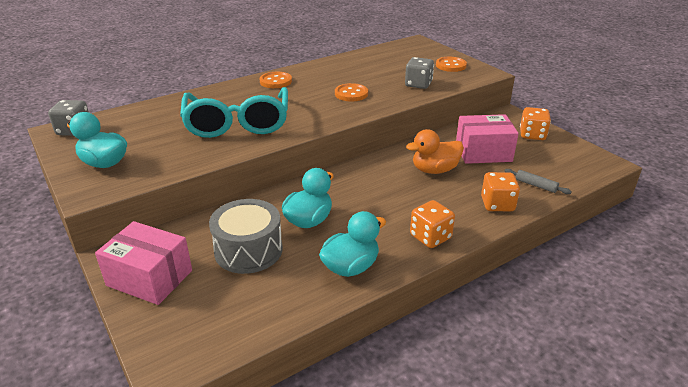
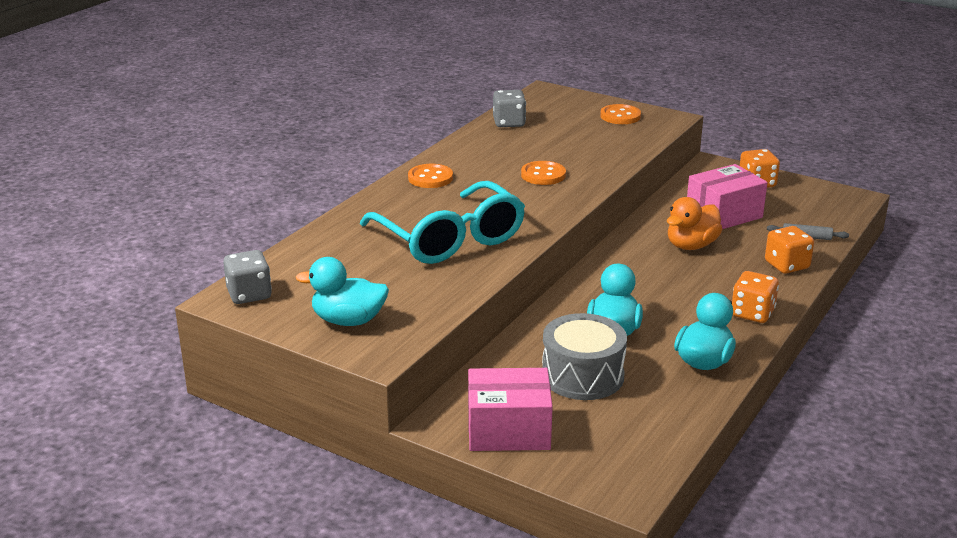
camera: 25 degrees left, 5 degrees down
grey dice [405,57,434,89] -> grey dice moved to [493,90,526,127]

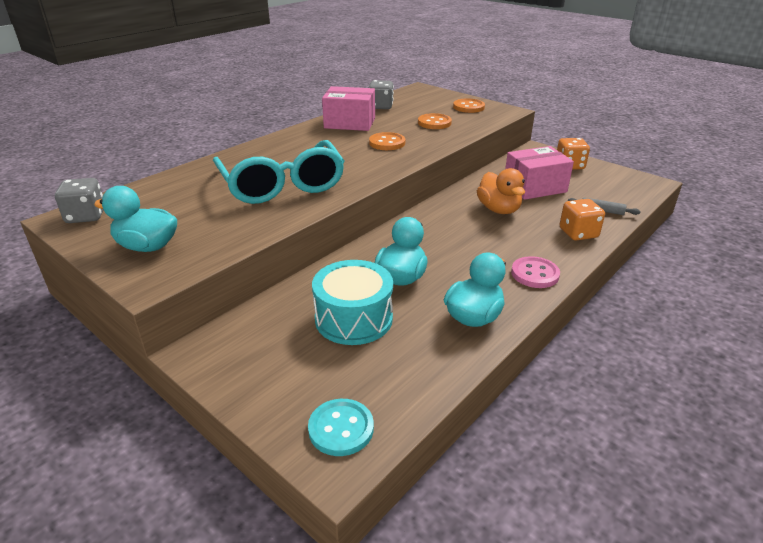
camera: 10 degrees right, 5 degrees up
orange button [408,164,453,188] -> orange button moved to [418,113,452,129]
pink box [468,368,553,451] -> pink box moved to [322,86,375,131]
grey drum [542,313,627,400] -> turquoise drum [312,260,393,345]
orange duck [667,197,723,250] -> orange duck turned 75 degrees counterclockwise [477,168,525,214]
orange dice [732,271,779,323] -> pink button [511,256,560,288]
none -> turquoise button [308,399,374,456]

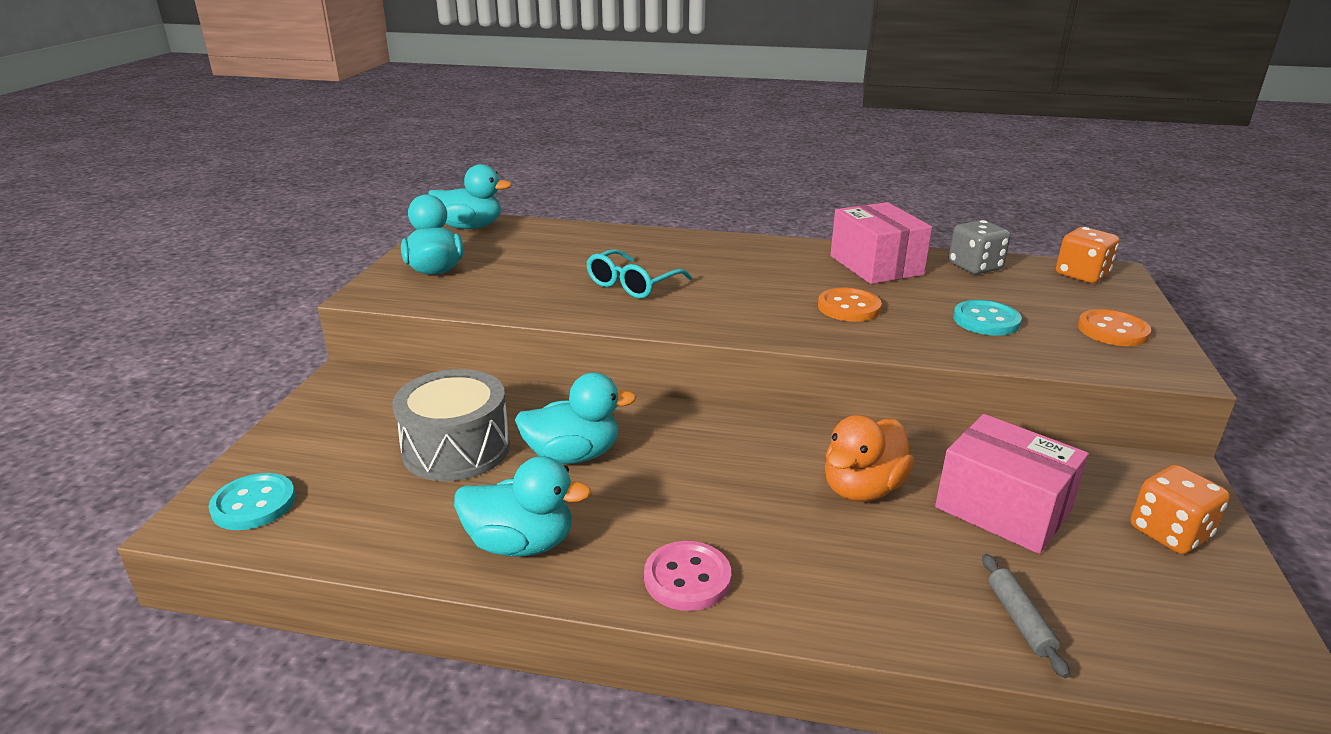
camera: 60 degrees right, 5 degrees down
grey dice [55,178,103,223] -> turquoise duck [428,164,512,229]
turquoise glasses [213,140,344,204] -> turquoise glasses [586,249,692,299], size x0.53
turquoise drum [312,260,393,345] -> grey drum [392,369,510,481]
orange button [418,113,452,129] -> turquoise button [953,300,1022,336]
orange dice [560,199,605,241] -> orange dice moved to [1056,227,1119,283]

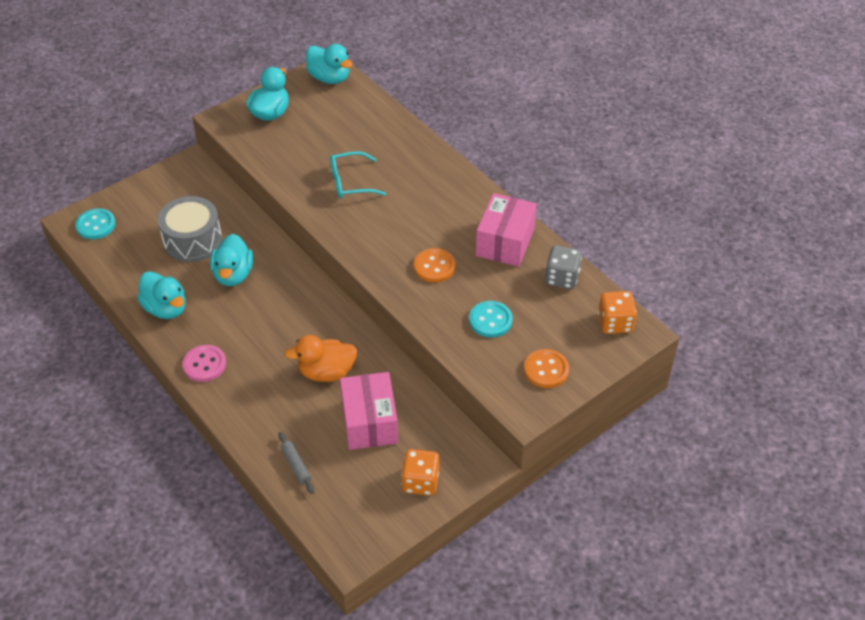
camera: 40 degrees right, 20 degrees up
turquoise duck [515,373,636,464] -> turquoise duck turned 60 degrees clockwise [210,234,253,286]
grey rolling pin [982,554,1070,678] -> grey rolling pin turned 60 degrees counterclockwise [278,432,314,494]

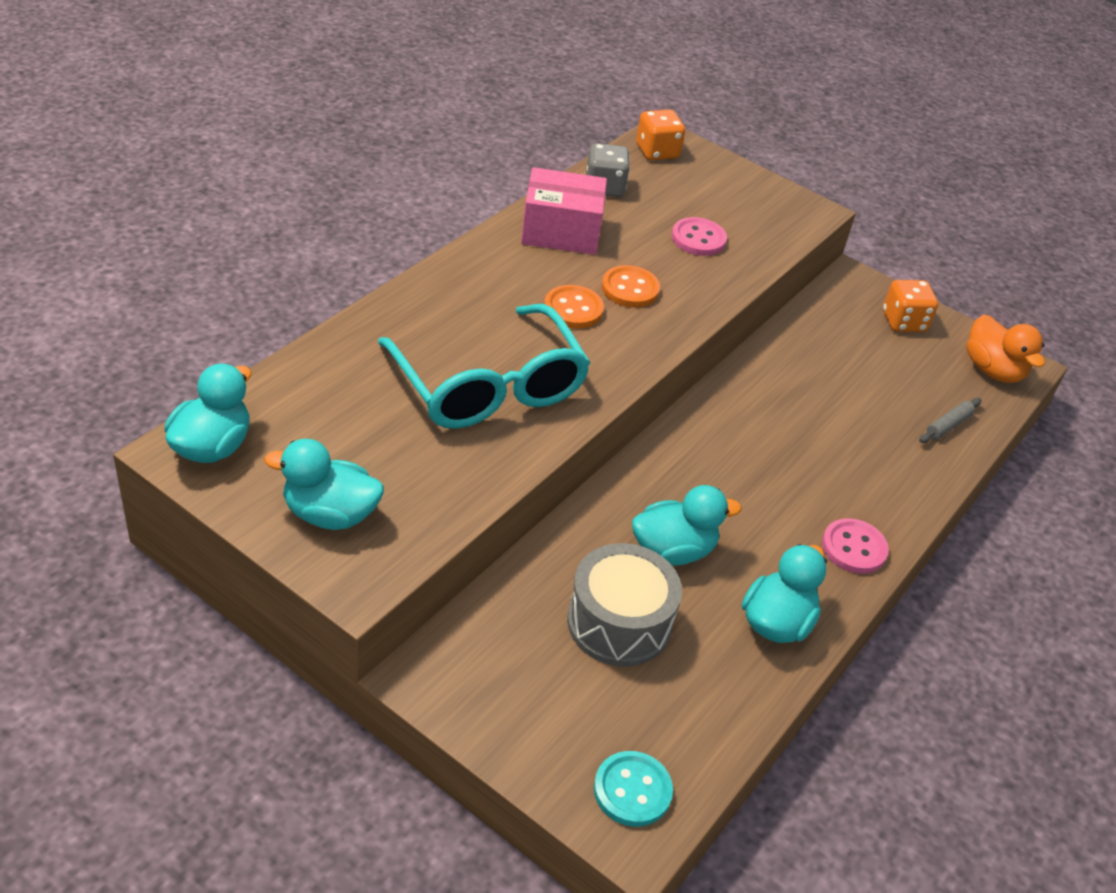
camera: 110 degrees left, 5 degrees down
orange duck [285,335,357,382] -> orange duck moved to [967,314,1045,383]
turquoise glasses [330,151,386,198] -> turquoise glasses [378,304,591,429], size x1.88
pink box [340,372,398,450] -> none
turquoise button [469,301,513,338] -> pink button [672,217,727,256]
orange button [524,349,569,388] -> orange button moved to [544,285,604,329]

